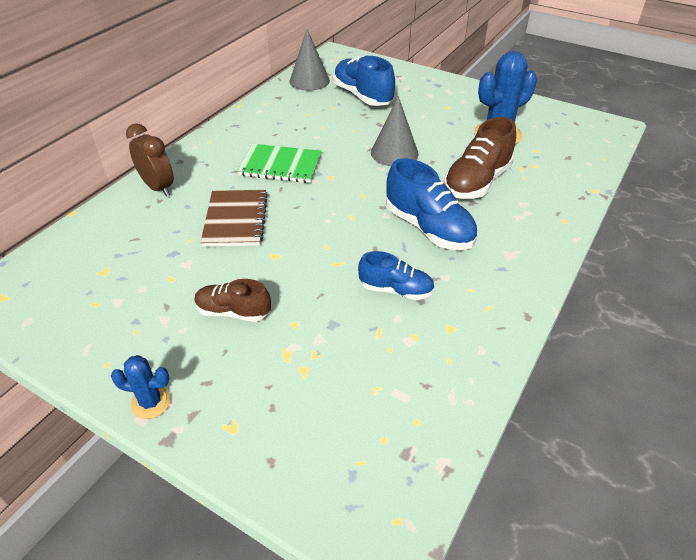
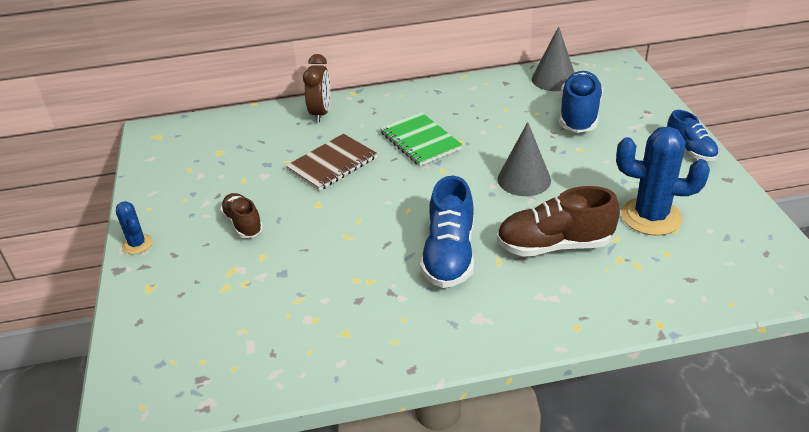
camera: 50 degrees right, 5 degrees down
blue shoe [358,251,435,300] -> blue shoe moved to [667,110,719,161]

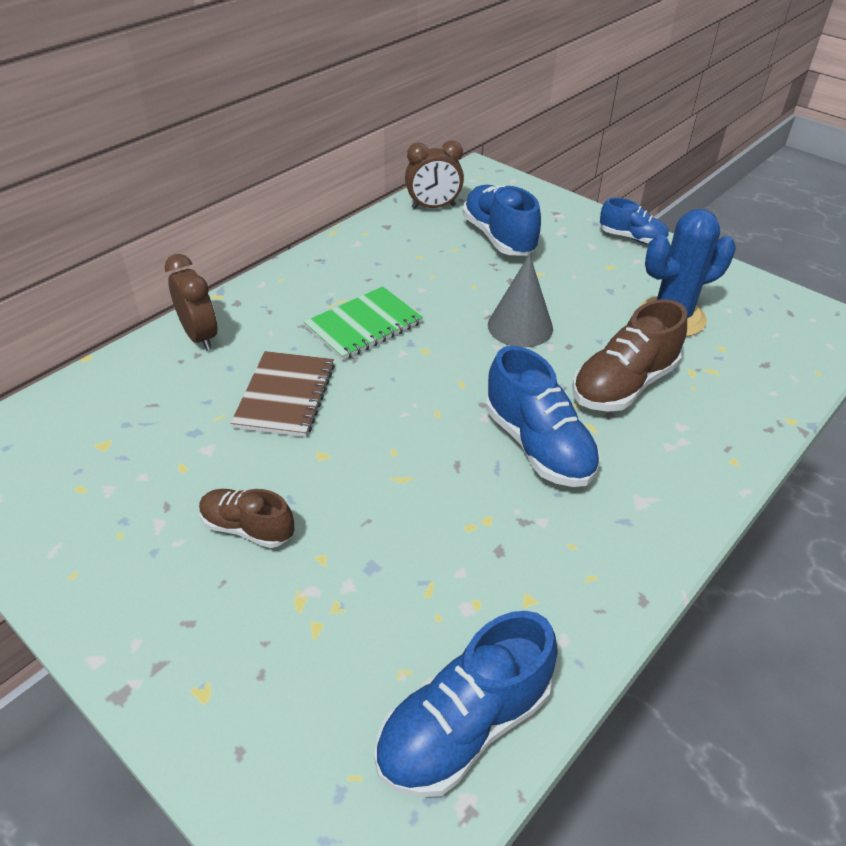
camera: 40 degrees left, 5 degrees up
blue cactus [116,201,153,254] -> none
green notebook [380,112,462,166] -> green notebook turned 60 degrees counterclockwise [304,286,423,361]
grey cone [532,26,575,91] -> brown clock [405,140,464,209]
none -> blue shoe [374,611,558,797]

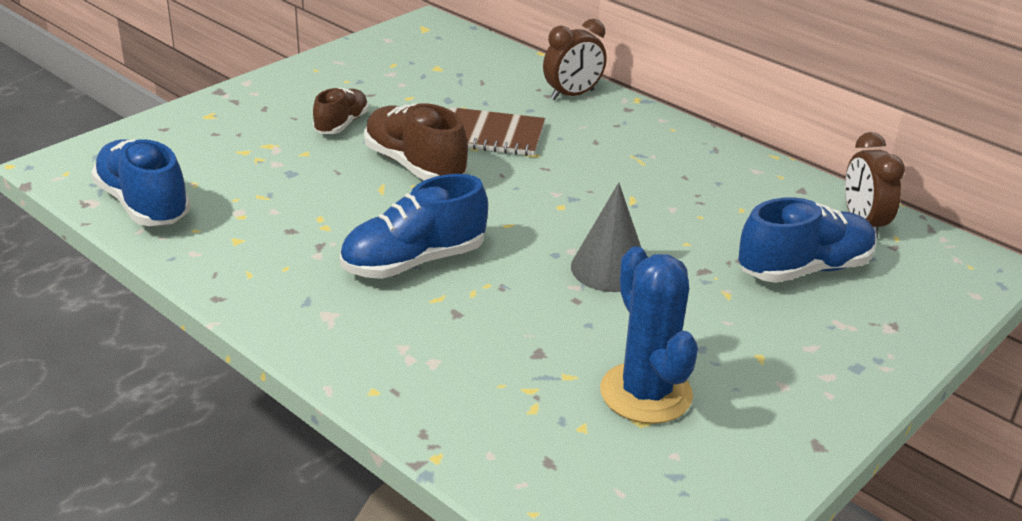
camera: 90 degrees right, 10 degrees down
green notebook [304,286,423,361] -> none
brown shoe [572,299,687,412] -> brown shoe moved to [364,103,468,180]
blue shoe [600,198,669,244] -> none

